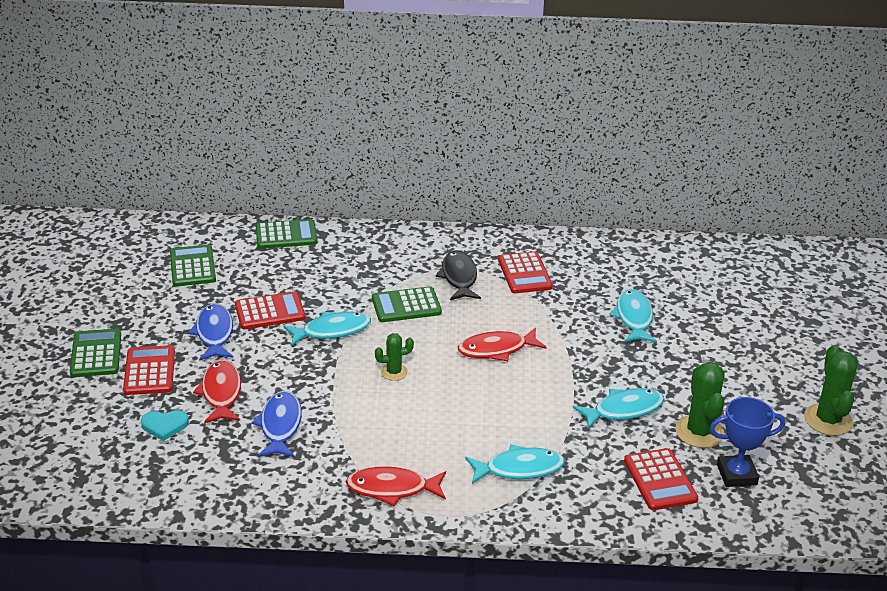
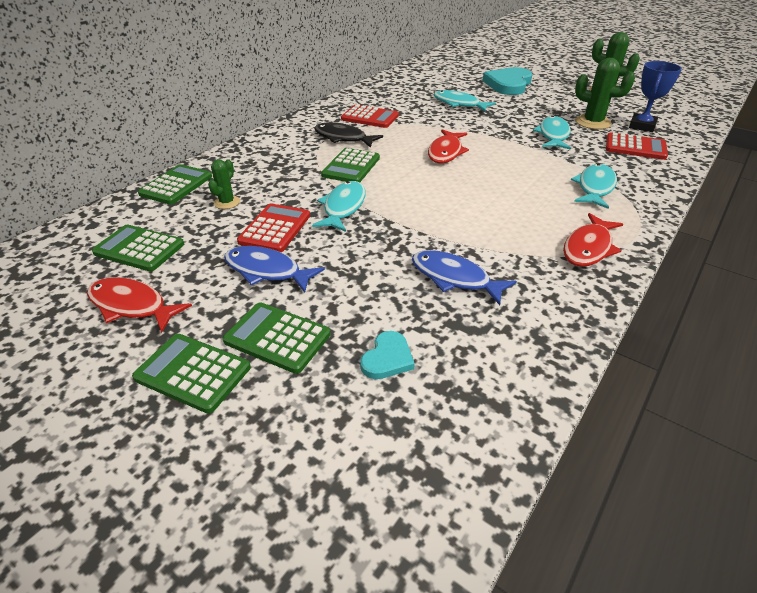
camera: 55 degrees left, 5 degrees up
red calculator [123,345,175,395] -> green calculator [223,303,331,374]
red fish [193,360,241,424] -> red fish moved to [87,277,192,333]
green cactus [375,333,414,381] -> green cactus moved to [208,159,240,209]
none -> turquoise heart [483,67,532,95]

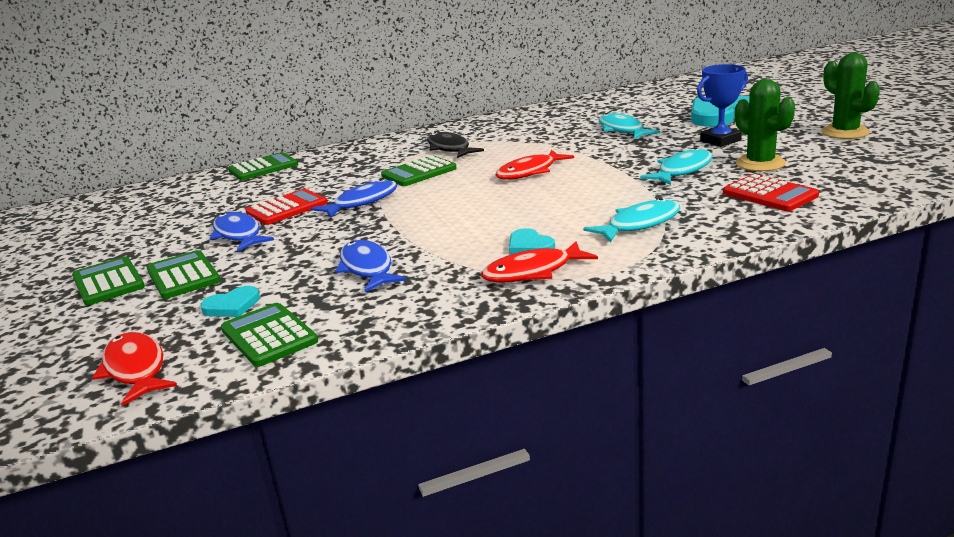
camera: 35 degrees right, 15 degrees down
red fish [87,277,192,333] -> red fish moved to [92,332,177,406]
green calculator [92,225,184,271] -> green calculator moved to [221,303,318,367]
green cactus [208,159,240,209] -> none
turquoise fish [312,181,366,232] -> blue fish [311,179,398,218]
red calculator [341,105,399,128] -> none
blue trophy [629,61,682,132] -> blue trophy moved to [697,64,748,147]
none -> turquoise heart [509,228,555,255]

